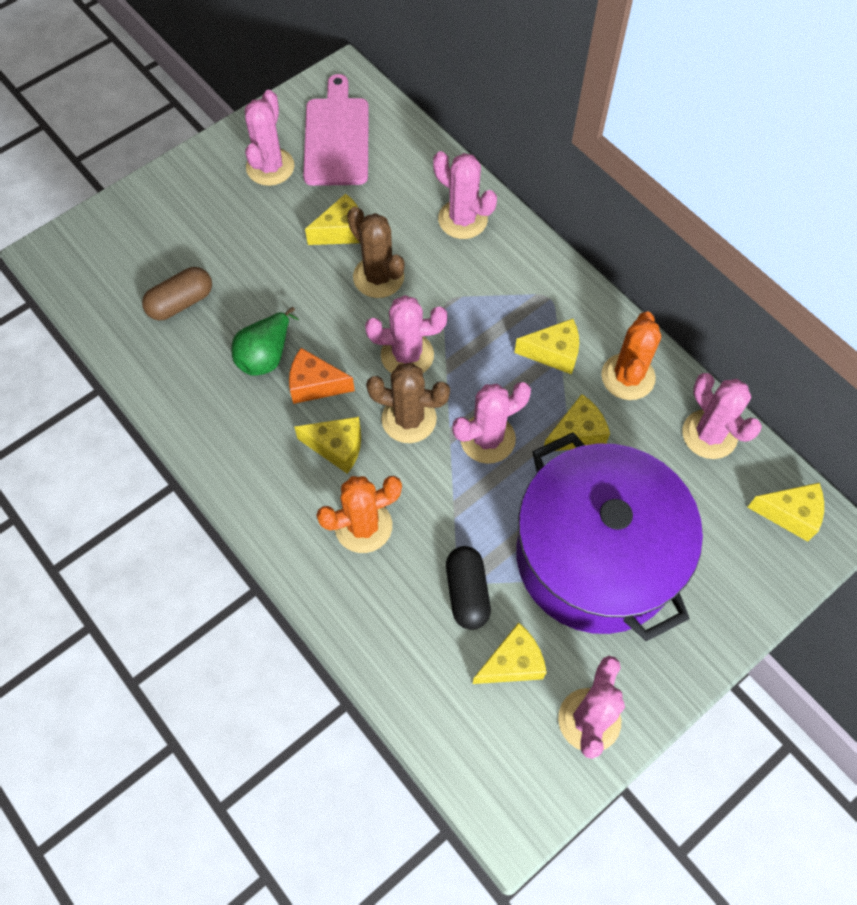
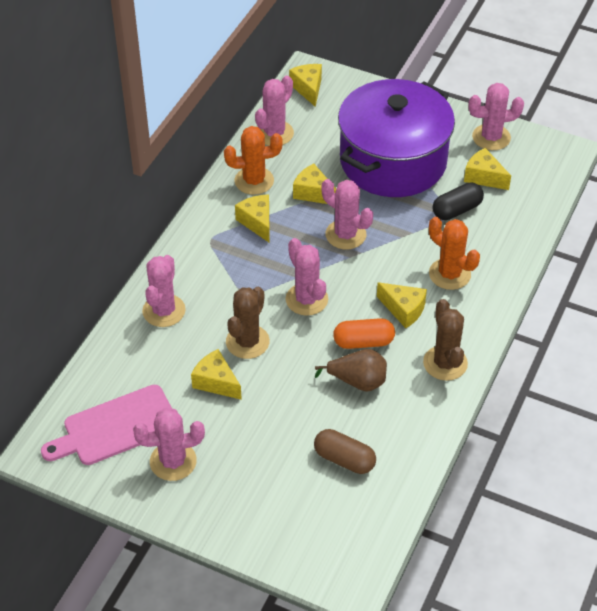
camera: 115 degrees left, 15 degrees down
green pear [231,307,299,376] -> brown pear [315,349,387,392]
orange cheese [289,348,355,404] -> orange capsule [333,318,395,349]
yellow cheese [294,417,361,474] -> yellow cheese turned 135 degrees clockwise [377,282,427,328]
brown cactus [366,362,450,443] -> brown cactus moved to [423,299,468,381]

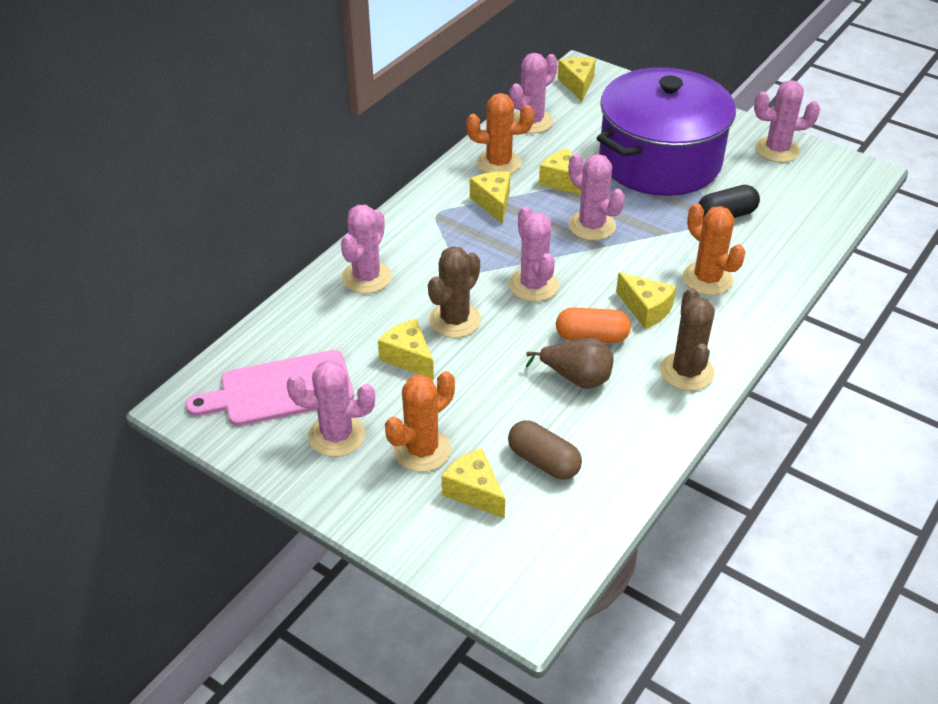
camera: 10 degrees right, 5 degrees down
yellow cheese [464,148,511,190] -> yellow cheese moved to [441,448,505,518]
none -> orange cactus [385,371,455,472]

